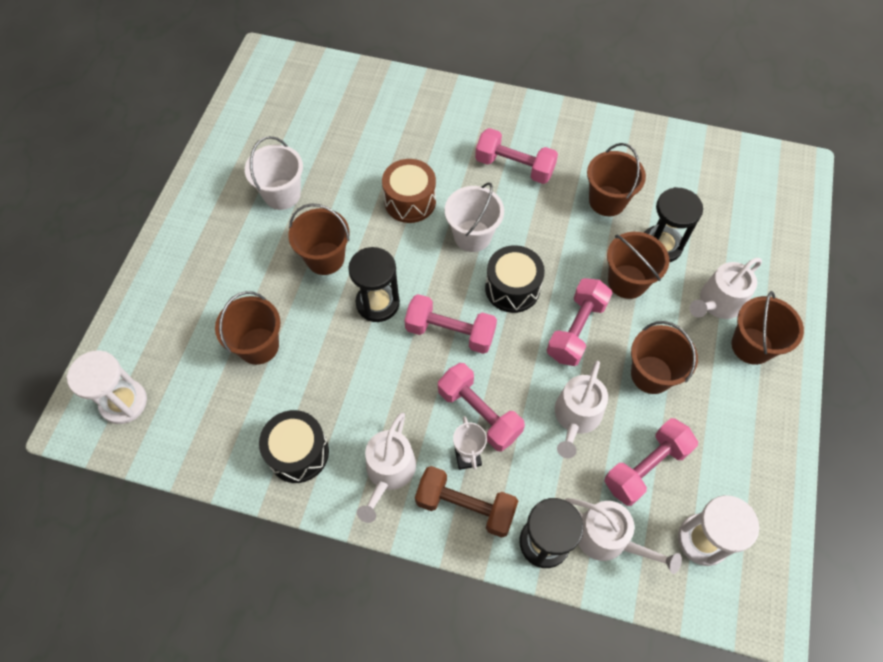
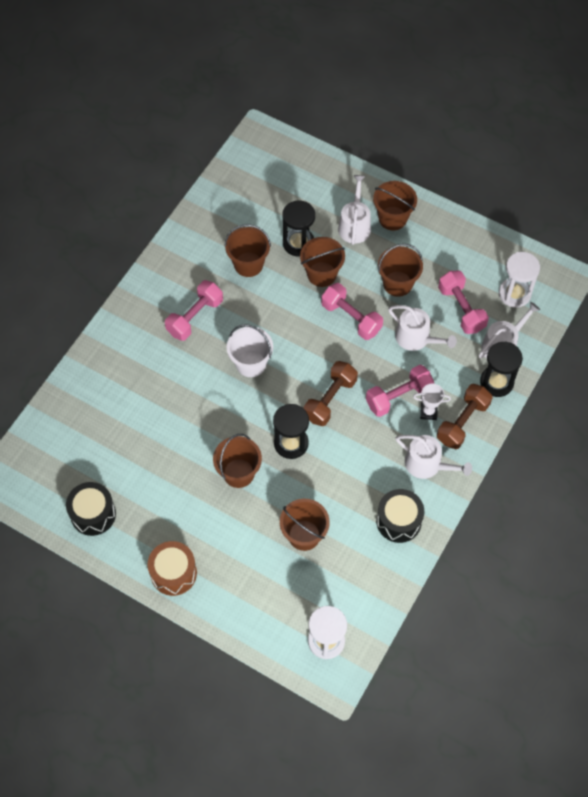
camera: 75 degrees left, 0 degrees up
white bucket [245,136,303,210] -> none
brown drum [382,159,436,223] -> brown drum moved to [148,541,197,596]
pink dumbbell [404,294,497,354] -> brown dumbbell [304,361,358,426]
black drum [485,245,545,313] -> black drum moved to [66,482,116,536]
white watering can [689,258,762,319] -> white watering can turned 150 degrees counterclockwise [338,175,371,245]

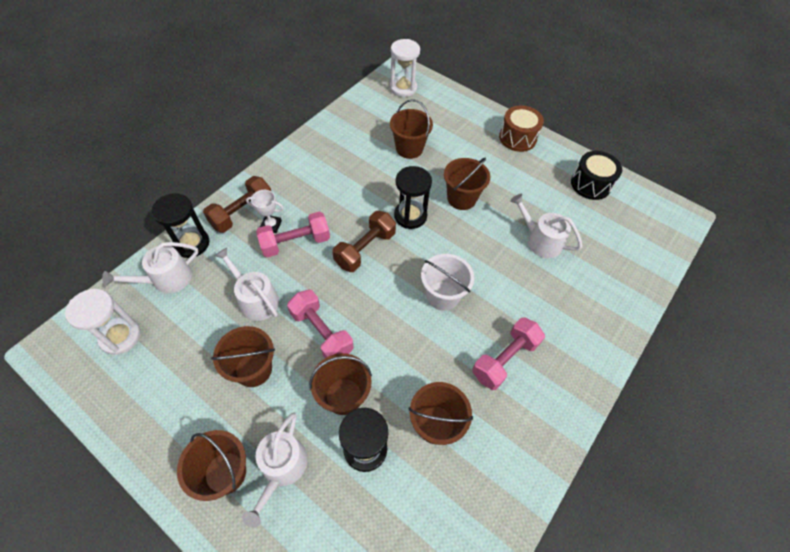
camera: 175 degrees left, 5 degrees down
black drum [376,489,424,543] -> none
white watering can [396,435,472,479] -> white watering can moved to [510,194,582,258]
pink dumbbell [438,270,489,334] -> none

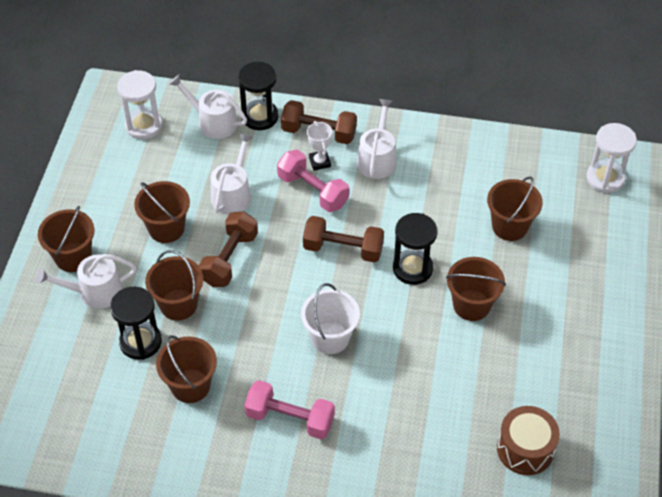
camera: 65 degrees right, 5 degrees down
pink dumbbell [287,289,353,358] -> brown dumbbell [199,212,258,287]
brown drum [499,105,544,152] -> brown drum moved to [497,406,560,475]
white watering can [510,194,582,258] -> white watering can moved to [357,99,396,179]
black drum [571,151,622,200] -> none

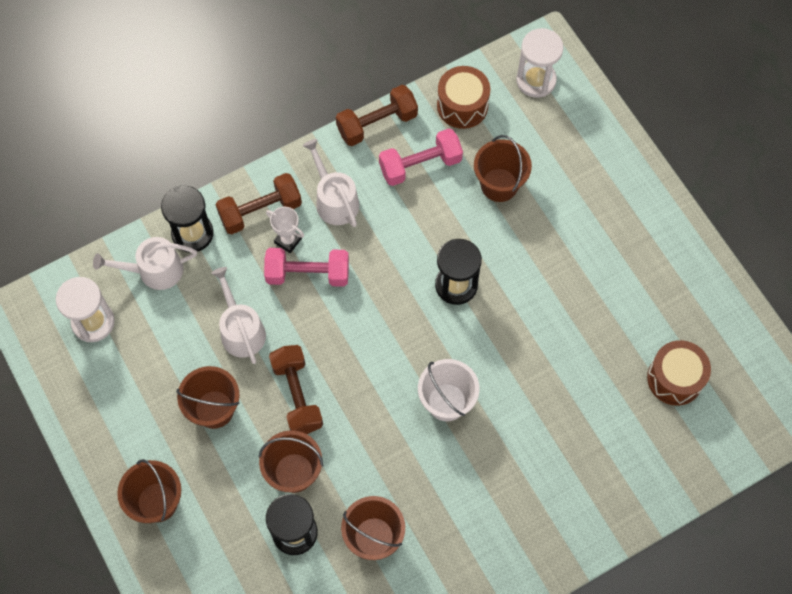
camera: 40 degrees left, 15 degrees up
white watering can [36,254,137,308] -> none
pink dumbbell [244,380,335,439] -> pink dumbbell moved to [379,129,463,186]
brown dumbbell [303,216,384,262] -> brown dumbbell moved to [336,85,418,146]
brown bucket [446,257,506,321] -> none
none -> brown drum [437,66,490,129]

